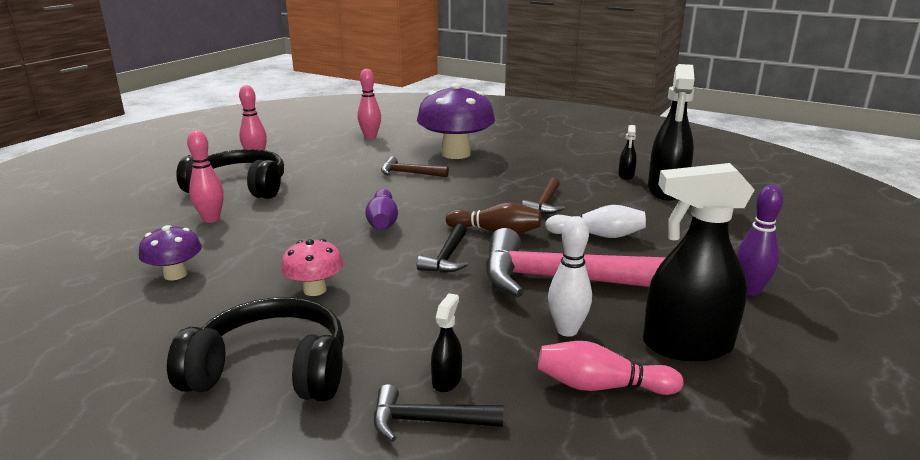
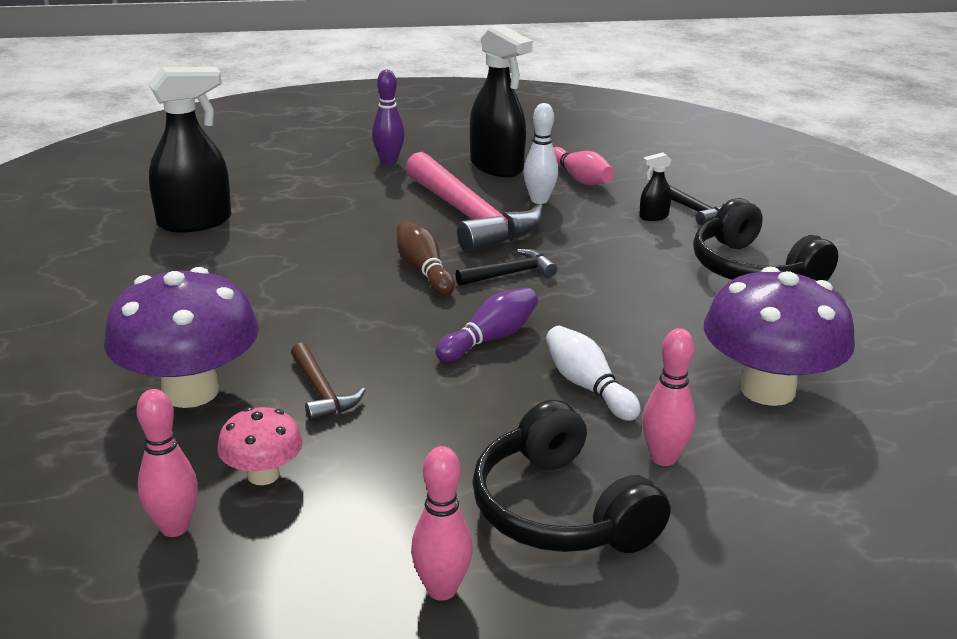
camera: 130 degrees left, 5 degrees up
purple mushroom [139,225,202,280] -> purple mushroom [704,266,855,406], size x1.96
pink mushroom [281,239,343,296] -> pink mushroom moved to [217,407,303,485]
brown hammer [522,177,565,214] -> none
white bowling pin [545,205,646,238] -> white bowling pin moved to [546,326,641,421]
black spray bottle [618,125,637,180] -> none

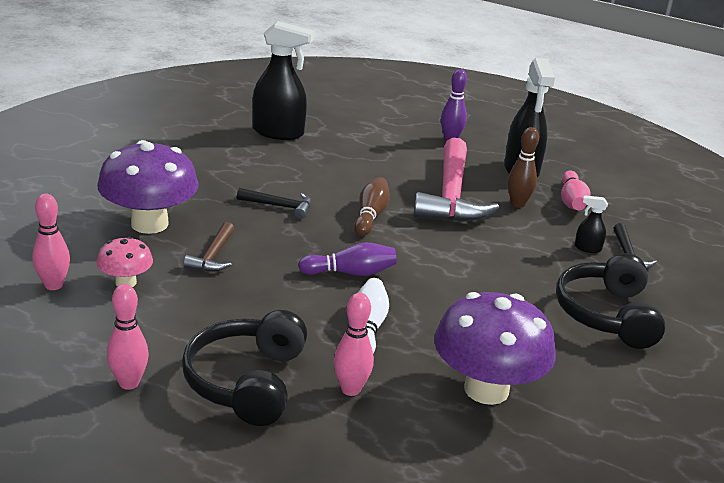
camera: 35 degrees right, 0 degrees up
black hammer [455,249,558,286] -> black hammer moved to [237,188,311,219]
white bowling pin [523,103,558,204] -> brown bowling pin [508,127,539,208]

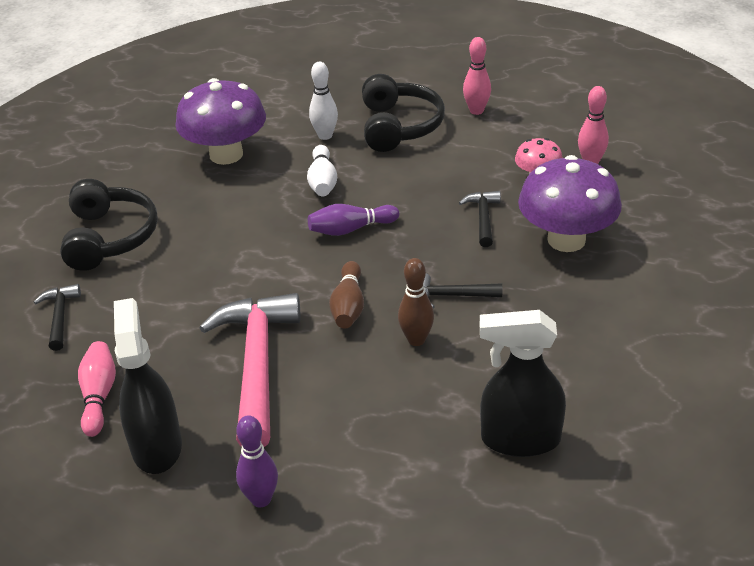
camera: 175 degrees right, 10 degrees up
brown hammer [184,222,234,272] -> black hammer [459,191,501,247]
pink bowling pin [334,293,374,396] -> white bowling pin [309,62,338,140]
brown bowling pin [508,127,539,208] -> brown bowling pin moved to [398,258,434,346]
black spray bottle [575,195,608,253] -> none

